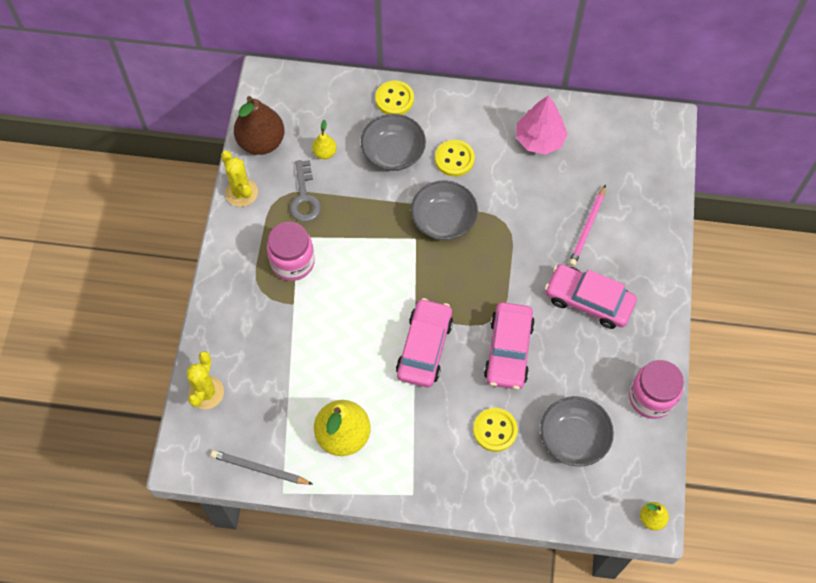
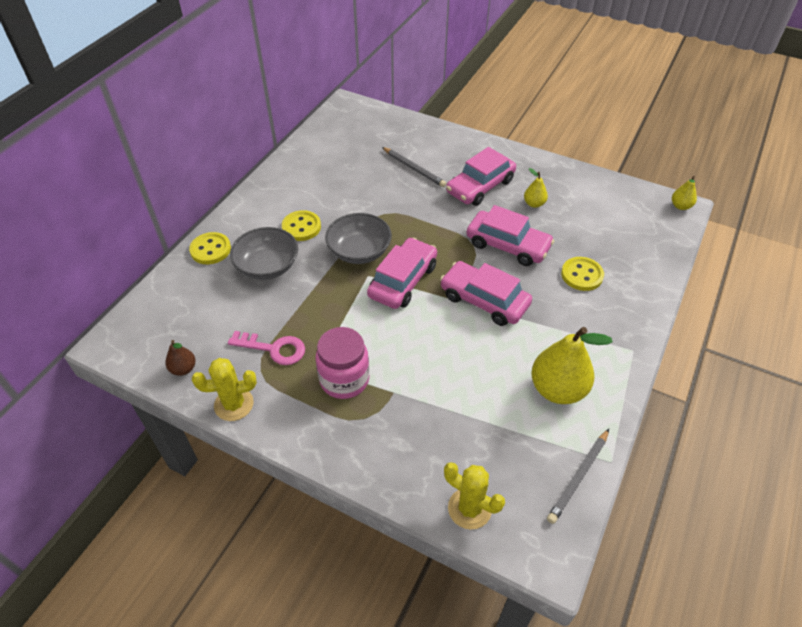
camera: 70 degrees left, 15 degrees down
brown pear [234,96,285,155] -> brown pear [165,340,196,376], size x0.49
grey key [289,160,321,222] -> pink key [228,331,305,365]
yellow pear [312,119,337,159] -> yellow pear moved to [524,168,548,208]
pink tree [516,95,568,155] -> none
grey bowl [540,396,614,467] -> none
pink pencil [569,185,606,266] -> grey pencil [382,147,446,187]
pink jar [629,360,684,419] -> none
none -> pink car [367,238,437,309]

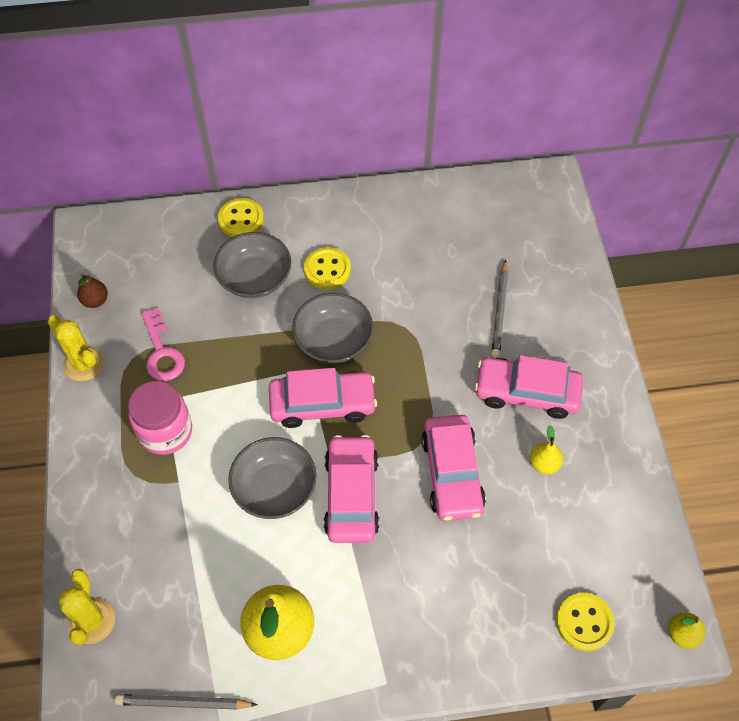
camera: 55 degrees right, 10 degrees up
yellow button [561,257,604,291] -> yellow button moved to [556,593,615,651]
none -> grey bowl [228,437,316,519]

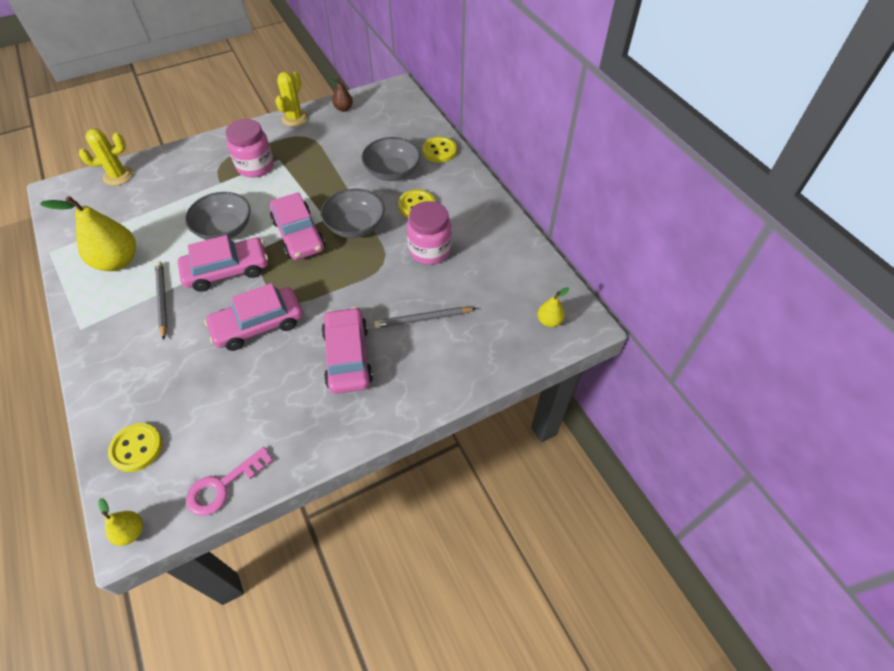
camera: 70 degrees right, 5 degrees down
grey pencil [115,694,257,709] -> grey pencil moved to [155,261,167,340]
pink key [141,308,185,381] -> pink key moved to [186,447,273,516]
yellow pear [530,425,563,474] -> yellow pear moved to [538,287,569,327]
none -> pink jar [407,201,452,265]

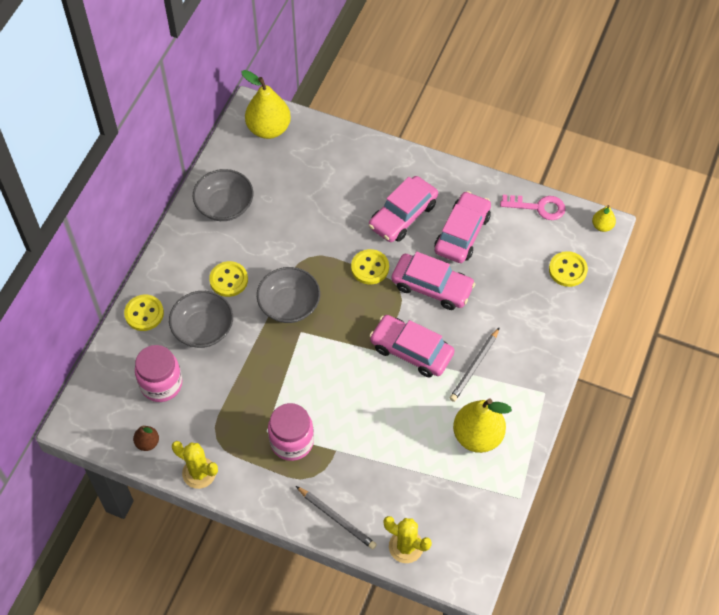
camera: 130 degrees left, 5 degrees up
grey bowl [185,192,251,240] -> grey bowl moved to [193,169,253,221]
pink car [270,192,325,260] -> pink car moved to [435,191,491,263]
yellow cactus [275,71,308,127] -> yellow cactus turned 45 degrees clockwise [172,441,218,489]
grey pencil [374,307,476,328] -> grey pencil moved to [296,486,377,549]
pink jar [407,201,452,265] -> pink jar moved to [135,345,182,402]
yellow pear [538,287,569,327] -> yellow pear [241,70,291,139], size x2.05
none -> yellow button [351,249,389,284]

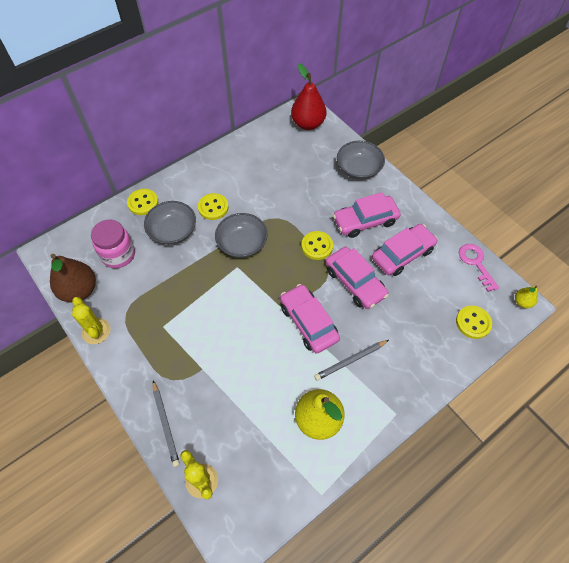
camera: 30 degrees right, 0 degrees up
brown pear [133,425,159,451] -> brown pear [50,254,96,303], size x2.05
grey bowl [193,169,253,221] -> grey bowl moved to [337,141,385,180]
yellow pear [241,70,291,139] -> red pear [291,63,326,130]
pink jar [268,403,314,461] -> none
pink key [500,195,566,220] -> pink key turned 150 degrees counterclockwise [459,244,499,292]

